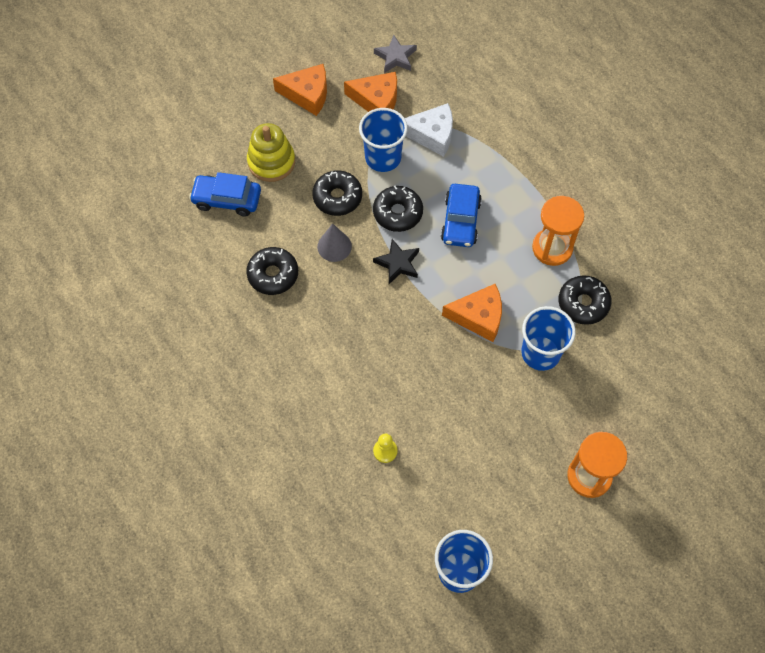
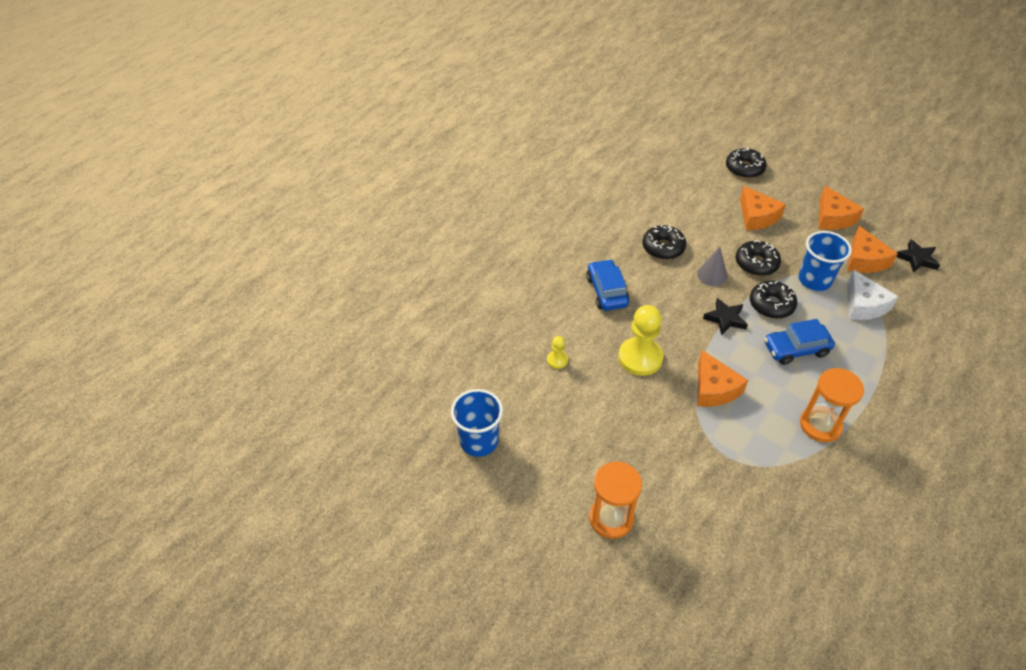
camera: 70 degrees right, 15 degrees down
blue car [189,172,261,216] -> blue car moved to [586,259,630,311]
yellow stacking toy [247,123,295,182] -> orange cheese [740,186,786,230]
grey star [374,35,417,73] -> black star [896,239,940,273]
blue cup [521,306,576,371] -> none
black donut [559,275,612,325] -> black donut moved to [726,147,766,178]
none -> yellow pawn [618,305,663,376]

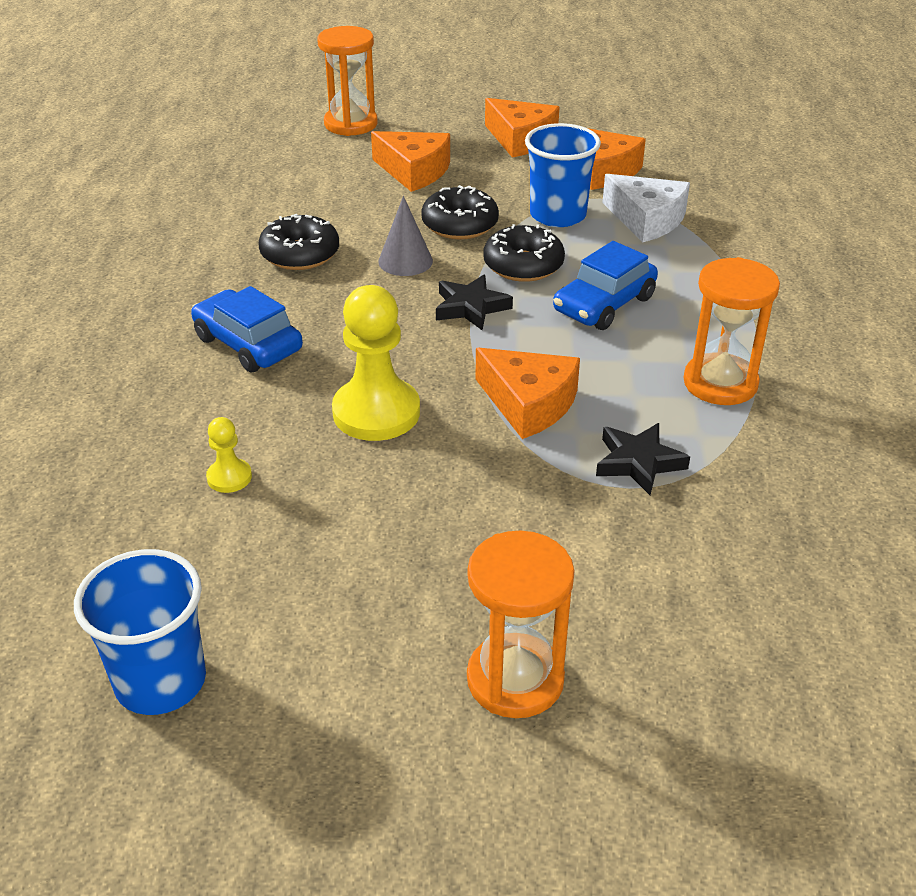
camera: 35 degrees left, 10 degrees down
black donut [726,147,766,178] -> orange hourglass [317,26,377,136]
black star [896,239,940,273] -> black star moved to [596,423,690,495]

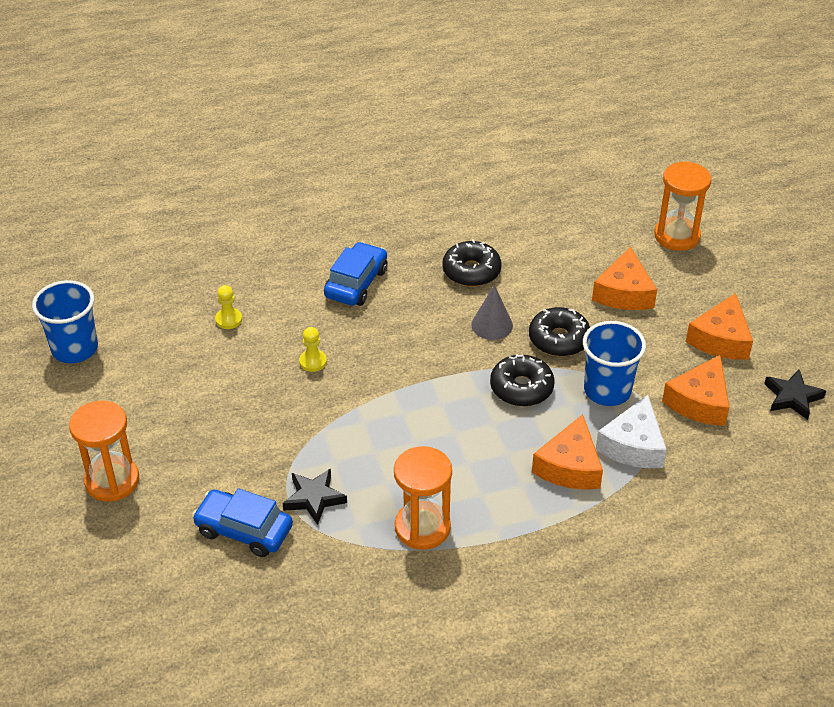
camera: 70 degrees right, 5 degrees up
yellow pawn [332,285,420,441] -> yellow pawn [299,327,327,372], size x0.48
black star [436,275,513,330] -> black star moved to [764,370,826,420]
orange cheese [476,348,580,439] -> orange cheese moved to [532,414,603,490]
blue car [553,241,658,330] -> blue car moved to [192,488,293,557]

